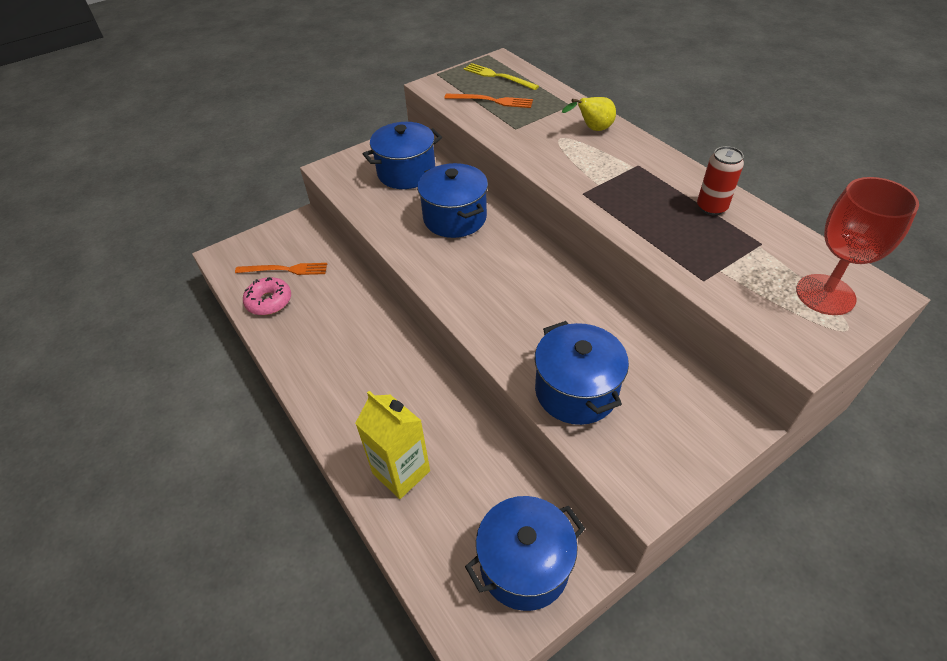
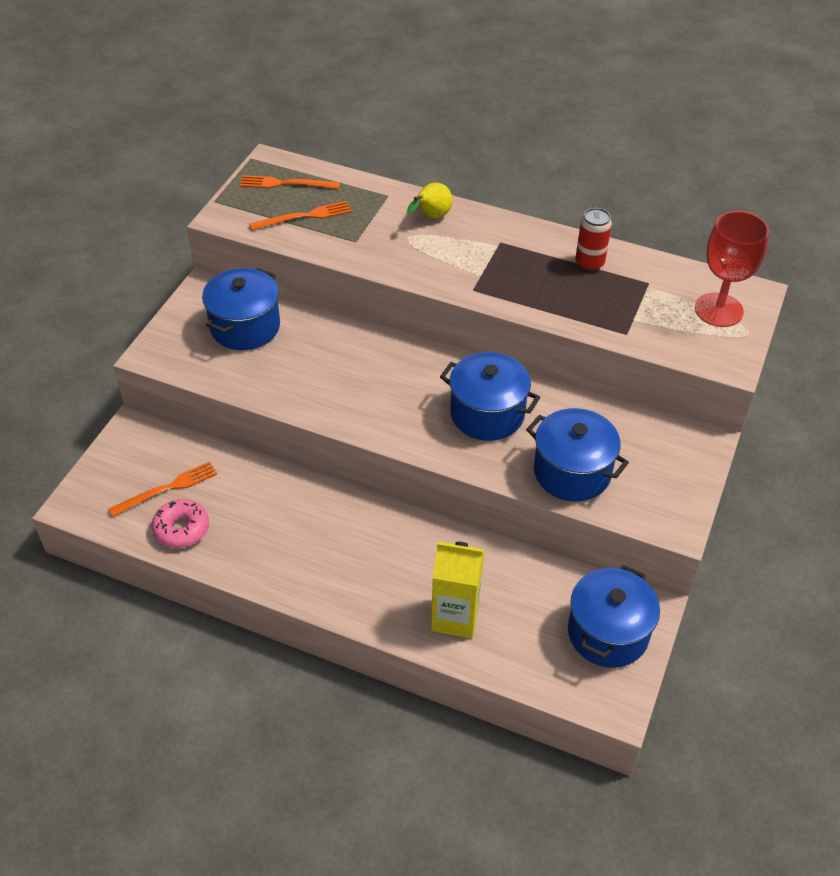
camera: 35 degrees left, 0 degrees up
blue pot [417,163,488,238] -> blue pot moved to [440,352,540,441]
yellow fork [464,63,539,90] -> orange fork [240,175,340,189]

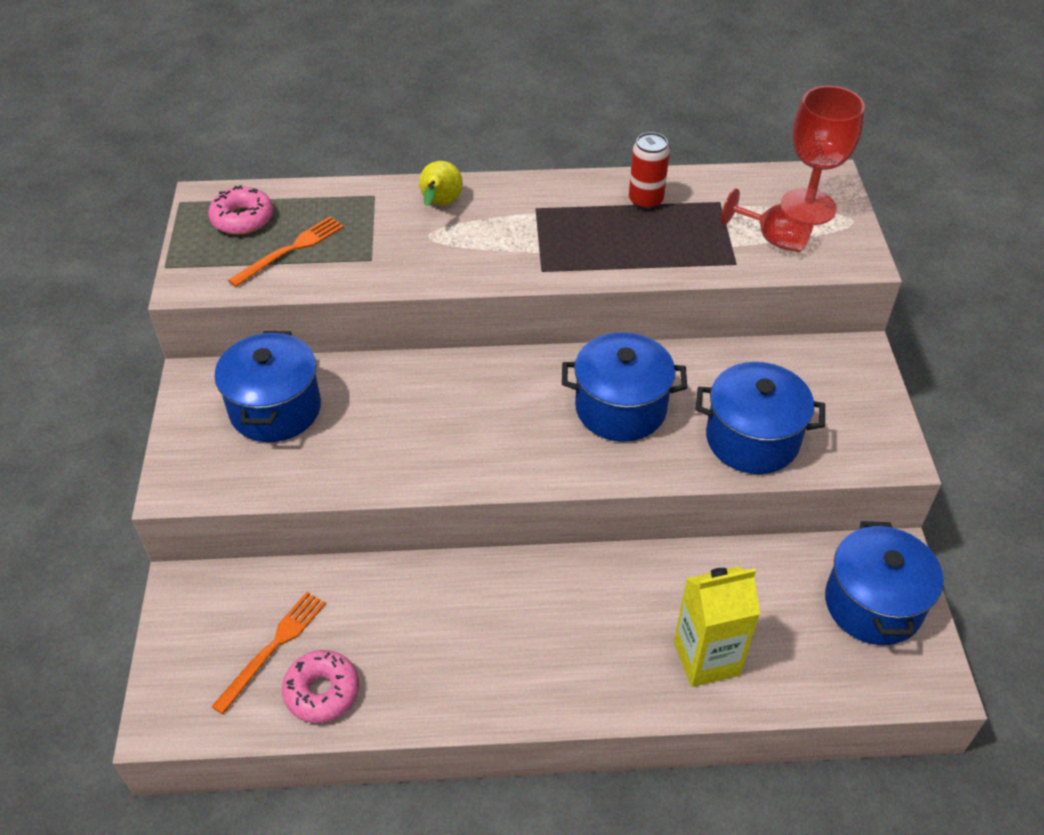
camera: 25 degrees left, 0 degrees up
orange fork [240,175,340,189] -> pink donut [208,185,273,235]
none -> red goblet [721,188,815,252]

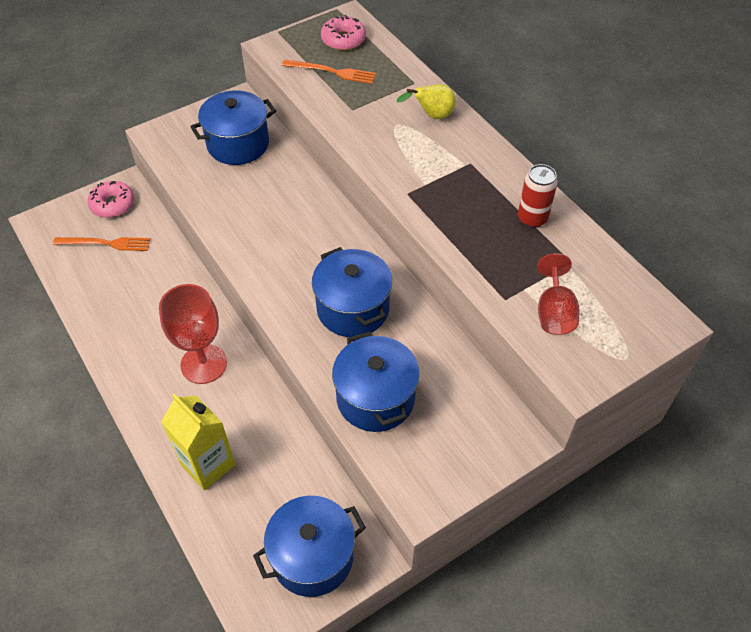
camera: 60 degrees right, 5 degrees up
pink donut [282,650,359,723] -> pink donut moved to [87,181,134,218]
red goblet [781,86,865,225] -> red goblet moved to [159,284,227,384]

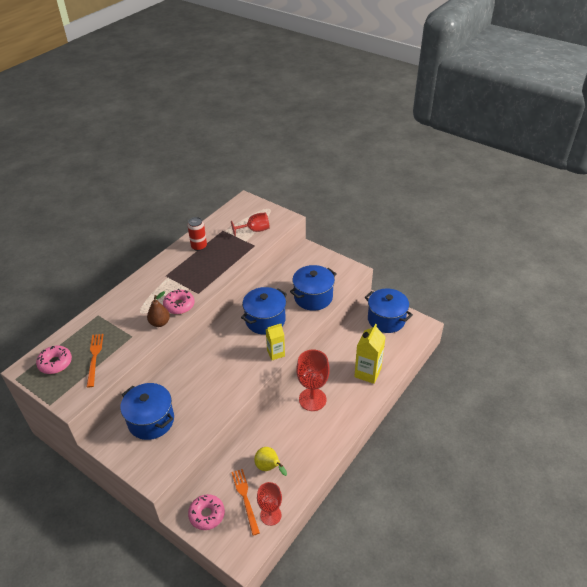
camera: 110 degrees left, 10 degrees down
yellow pear [397,84,456,119] -> yellow pear moved to [254,447,287,476]
none -> brown pear [147,291,170,327]
none -> pink donut [163,289,194,314]
none -> red goblet [257,482,282,526]
none -> yellow carton [266,324,285,360]

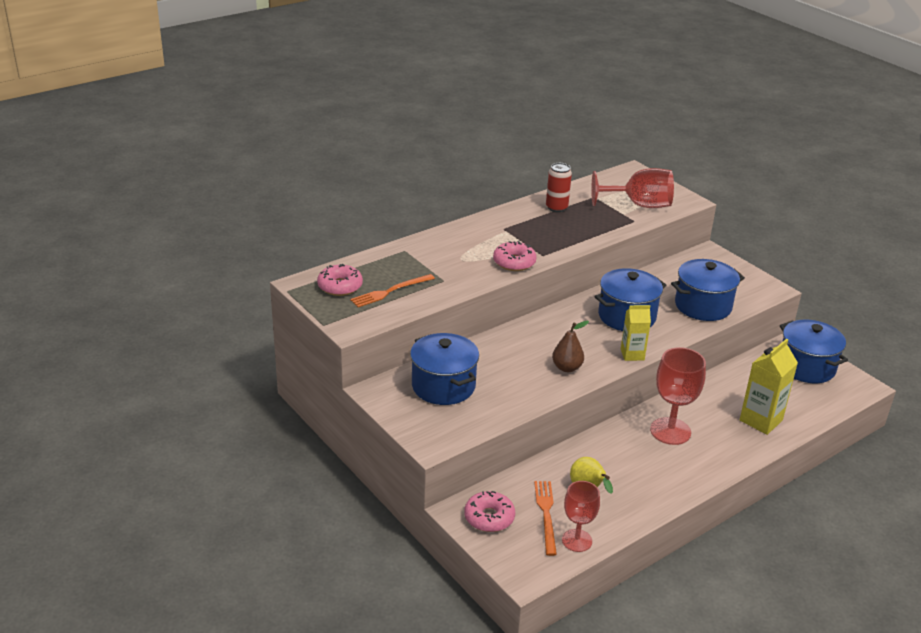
camera: 15 degrees right, 10 degrees down
orange fork [87,334,104,388] -> orange fork turned 135 degrees counterclockwise [350,274,435,307]
brown pear [147,291,170,327] -> brown pear moved to [552,321,589,372]
red goblet [231,212,270,236] -> red goblet [591,168,674,208], size x1.51

